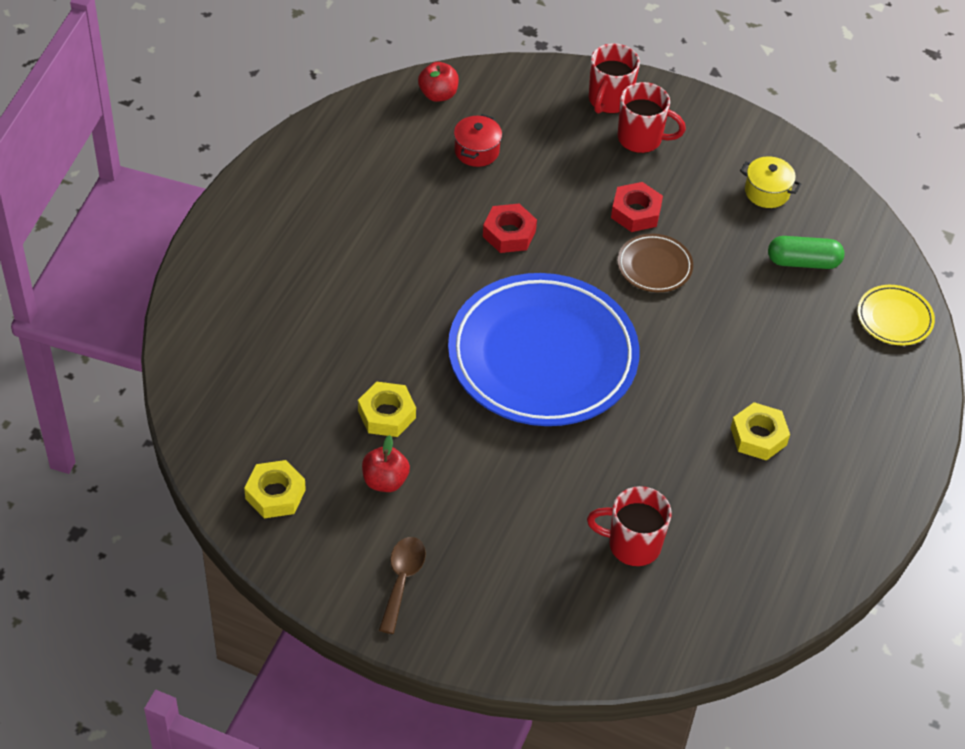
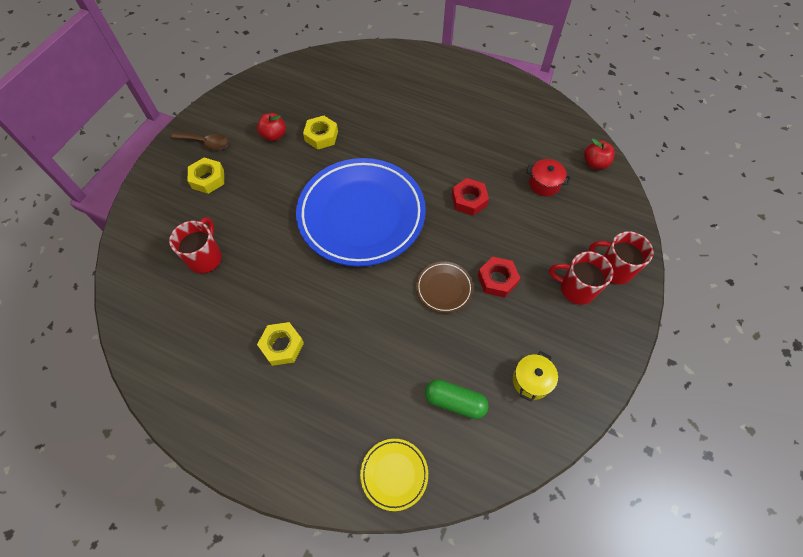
camera: 95 degrees right, 10 degrees up
yellow nut [244,460,306,518] -> yellow nut moved to [188,157,224,194]
red mug [618,82,686,153] -> red mug turned 90 degrees clockwise [549,252,613,305]
green capsule [768,236,844,269] -> green capsule turned 75 degrees counterclockwise [425,379,489,419]

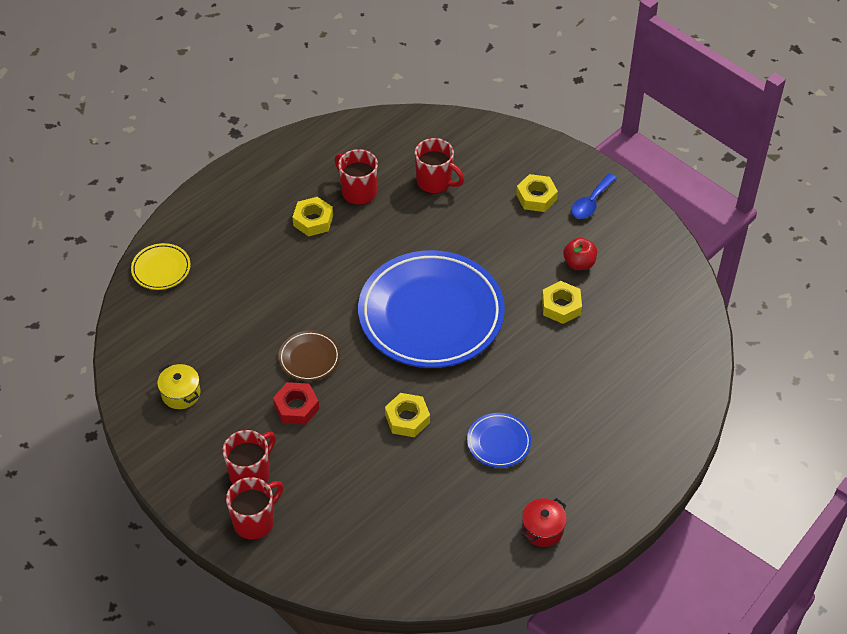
camera: 110 degrees right, 10 degrees down
brown spoon [171,132,229,150] -> blue spoon [571,173,617,219]
green capsule [425,379,489,419] -> none
red nut [452,178,489,216] -> yellow nut [385,393,430,437]
red pot [526,159,571,196] -> red pot moved to [522,498,567,547]
red apple [584,138,615,169] -> none
none -> red mug [335,149,378,205]
none -> blue plate [467,413,531,468]

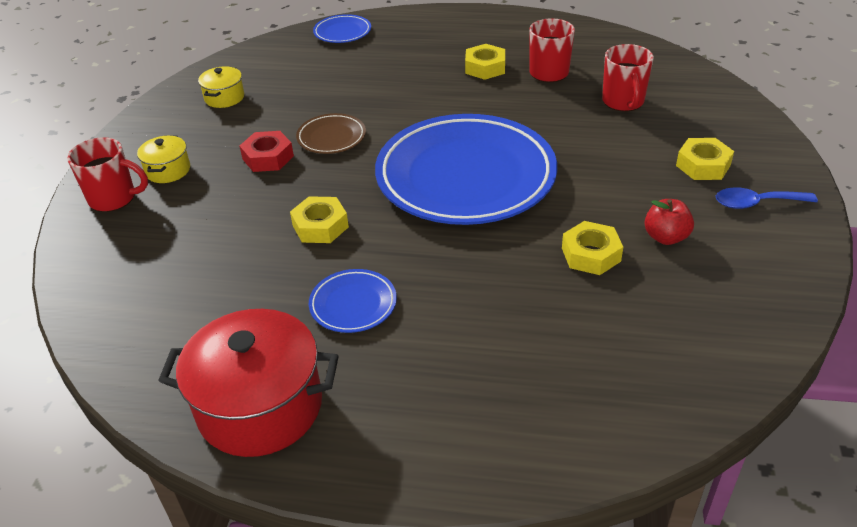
camera: 55 degrees right, 10 degrees down
yellow plate [131,243,191,290] -> blue plate [313,14,371,43]
red mug [223,430,276,484] -> yellow pot [137,135,190,183]
red pot [522,498,567,547] -> red pot [158,309,339,457], size x2.05

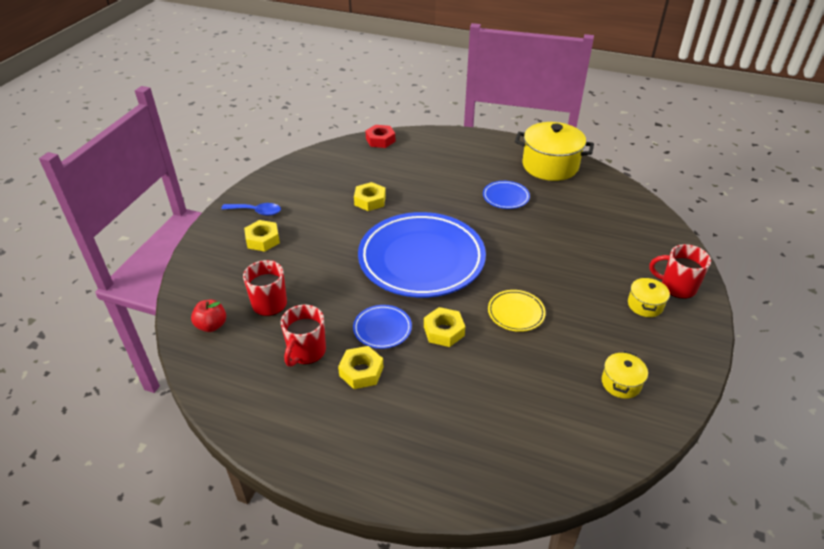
camera: 170 degrees left, 0 degrees up
red pot [158,309,339,457] -> yellow pot [515,122,594,181]
red nut [240,131,294,172] -> red nut moved to [365,125,395,148]
yellow nut [290,196,349,243] -> yellow nut moved to [424,307,465,347]
brown plate [296,113,366,154] -> yellow plate [488,290,546,332]
blue plate [313,14,371,43] -> blue plate moved to [353,305,412,349]
red apple [644,199,694,245] -> red apple moved to [191,299,226,332]

